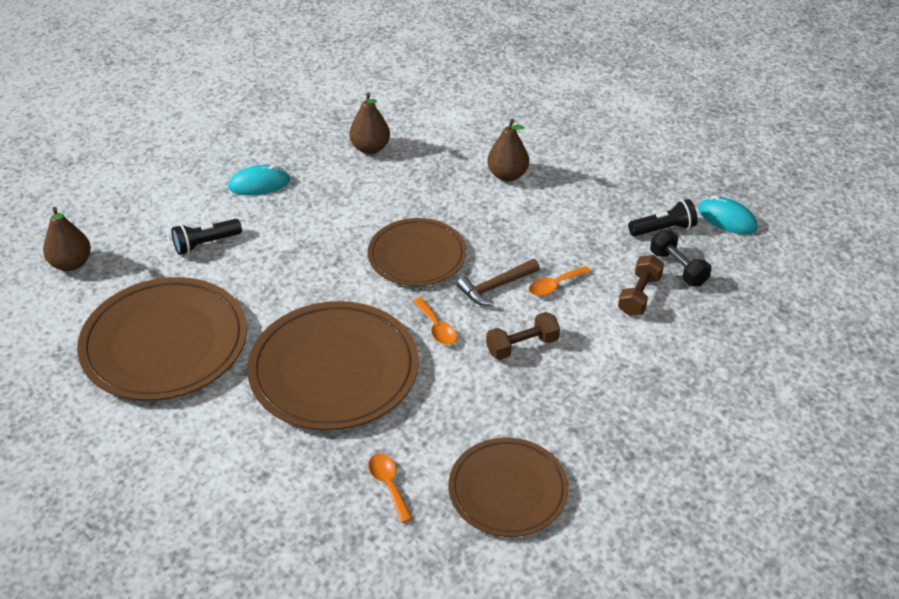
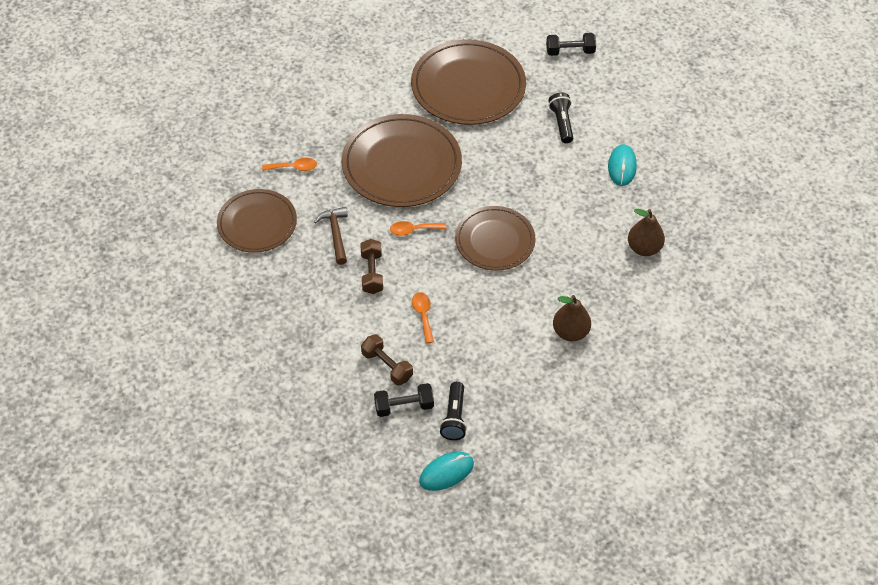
camera: 110 degrees right, 10 degrees up
brown pear [43,207,91,271] -> black dumbbell [546,33,596,56]
brown hammer [457,259,540,306] -> brown hammer moved to [314,207,348,265]

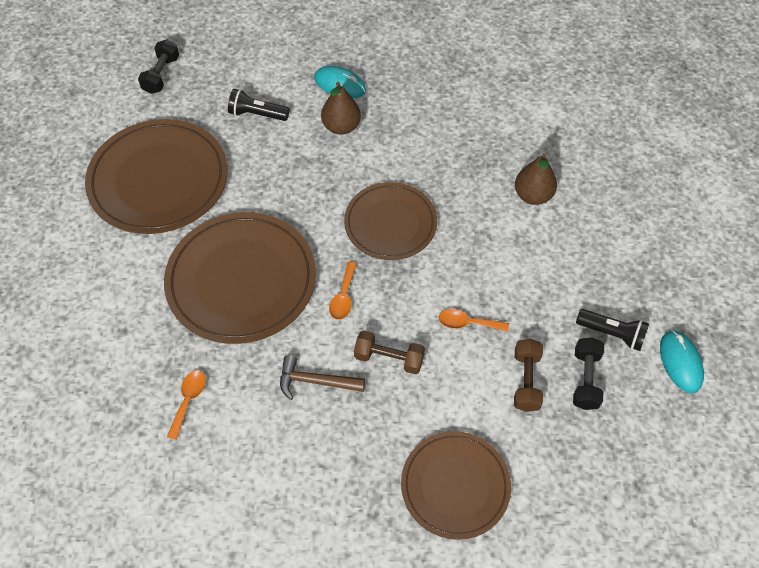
camera: 70 degrees left, 5 degrees up
brown plate [217,189,297,253] -> brown plate moved to [401,431,511,540]
brown dumbbell [361,334,413,385] -> brown dumbbell turned 60 degrees counterclockwise [514,339,543,412]
brown pear [628,209,665,256] -> brown pear moved to [321,82,361,135]

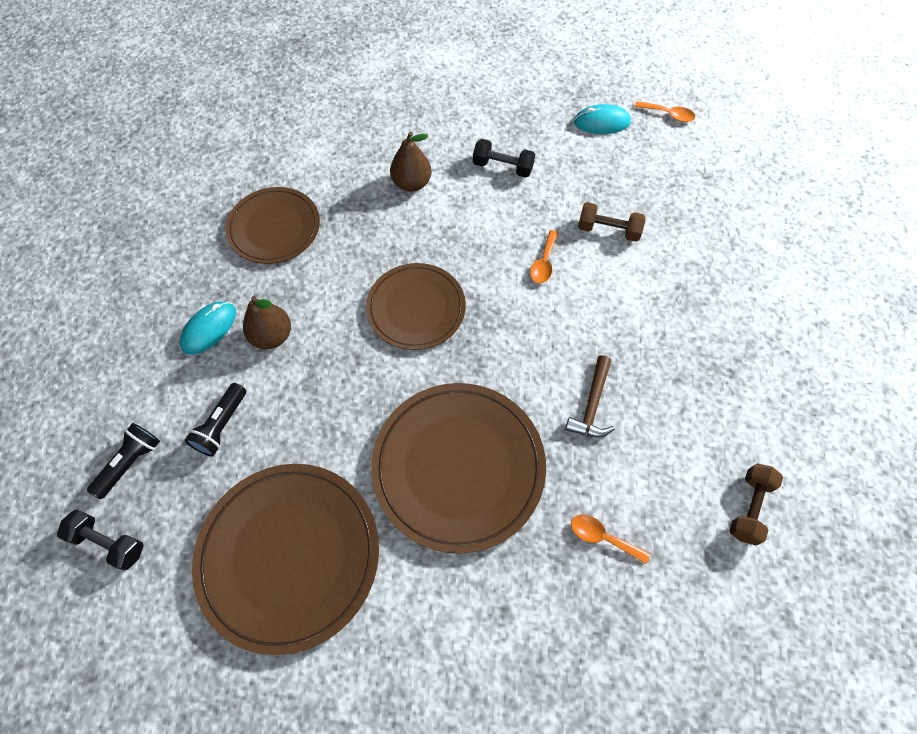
camera: 80 degrees left, 5 degrees up
orange spoon [329,262,357,320] -> orange spoon moved to [635,101,695,122]
brown dumbbell [354,330,425,374] -> brown dumbbell moved to [729,463,783,546]
brown plate [401,431,511,540] -> brown plate moved to [225,187,320,264]
black dumbbell [573,337,604,410] -> black dumbbell moved to [473,139,535,178]
black flashlight [576,309,649,351] -> black flashlight moved to [87,423,160,499]

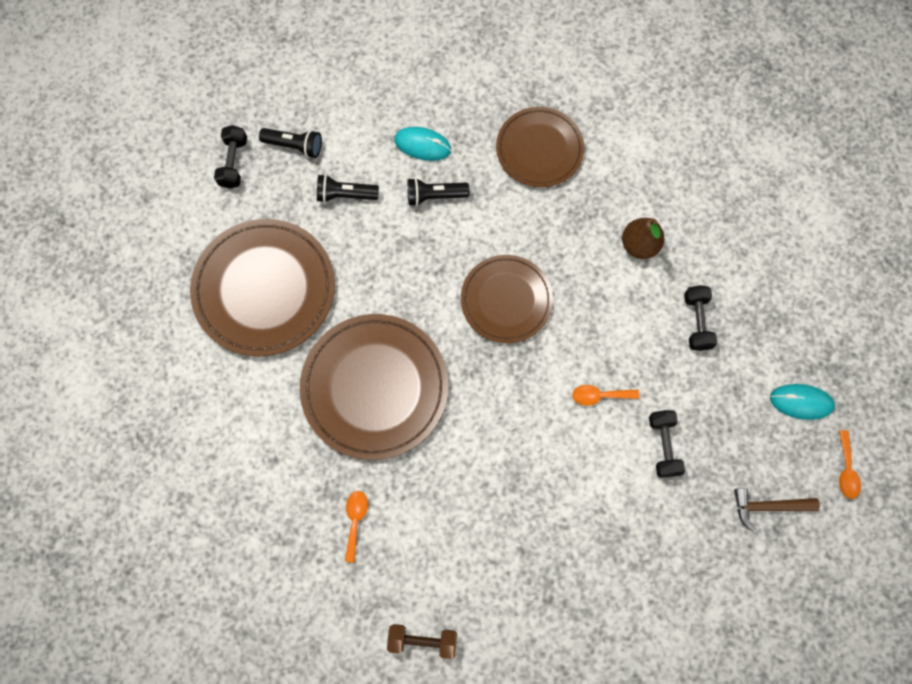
camera: 70 degrees right, 10 degrees up
brown pear [243,296,291,349] -> black flashlight [407,178,470,206]
brown hammer [565,355,615,438] -> brown hammer moved to [734,488,820,532]
turquoise mouse [574,104,631,134] -> turquoise mouse turned 60 degrees counterclockwise [770,384,835,420]
brown dumbbell [578,202,645,242] -> black dumbbell [649,410,685,477]

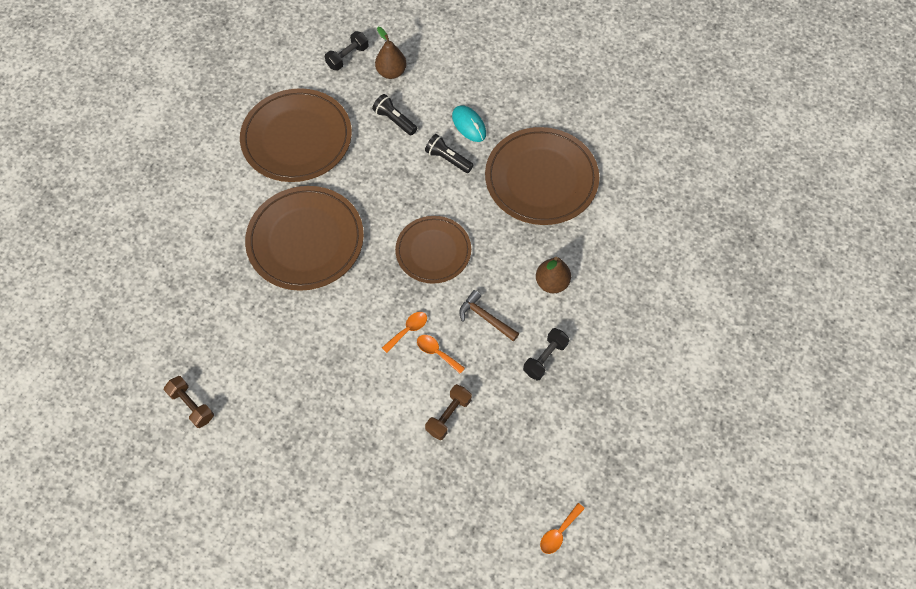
camera: 40 degrees right, 10 degrees down
black flashlight [259,128,322,158] -> brown pear [375,27,407,79]
orange spoon [345,491,368,563] -> orange spoon moved to [382,312,427,353]
brown plate [496,107,584,187] -> brown plate [485,127,599,225], size x1.56
black dumbbell [649,410,685,477] -> brown dumbbell [425,384,472,440]
brown hammer [734,488,820,532] -> brown hammer moved to [459,290,519,342]
turquoise mouse [770,384,835,420] -> none

